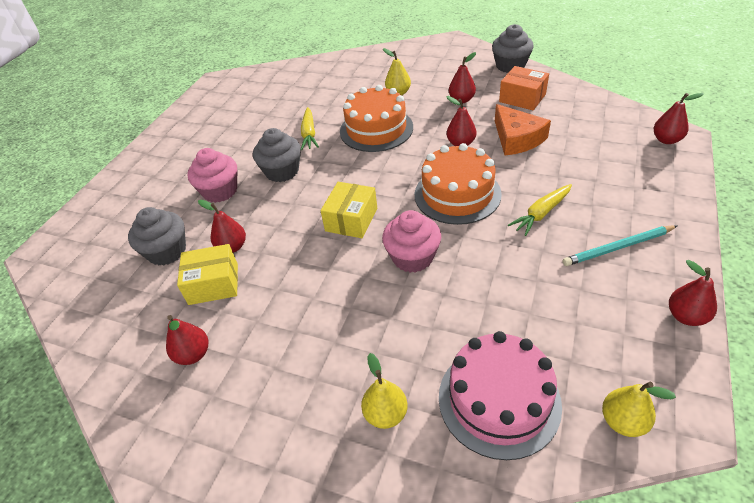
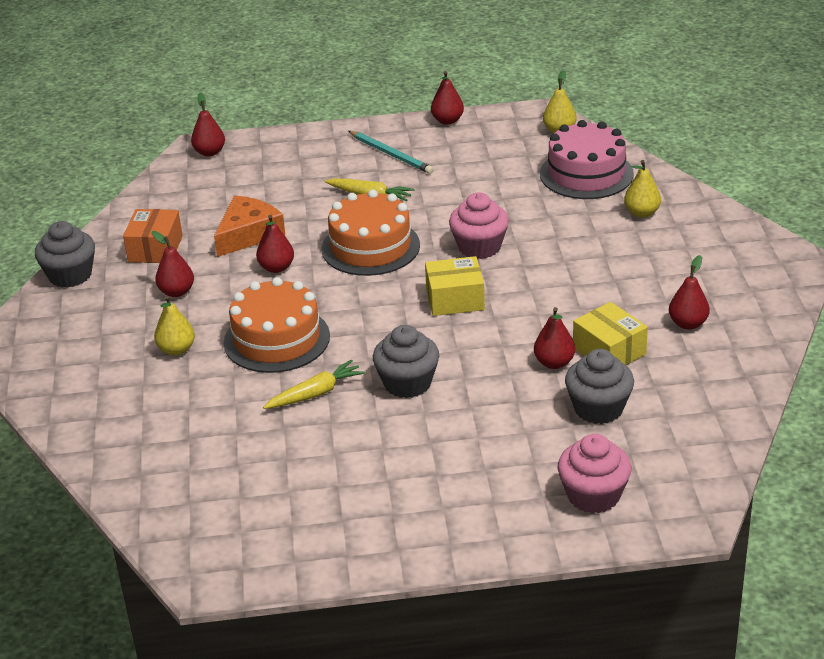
camera: 120 degrees left, 10 degrees down
pink cupcake [187,148,237,203] -> pink cupcake moved to [558,434,631,513]

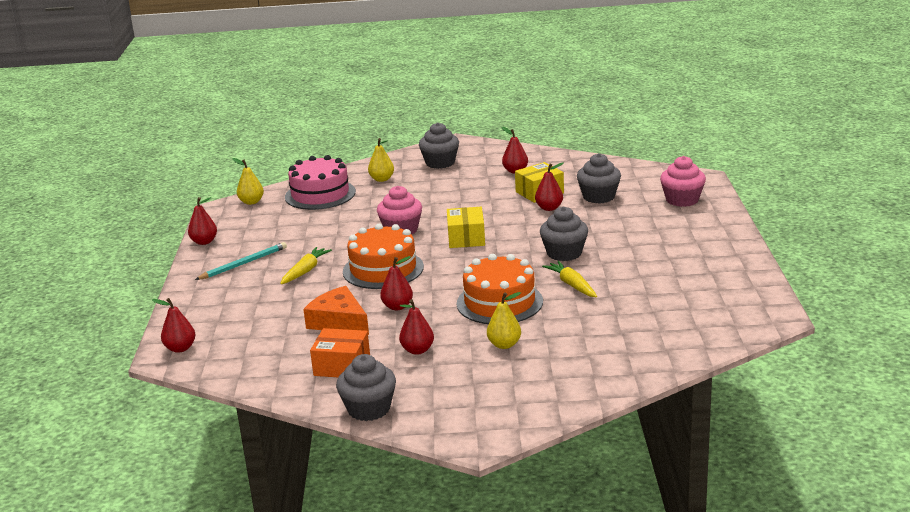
camera: 85 degrees left, 10 degrees down
none -> grey cupcake [419,122,459,169]

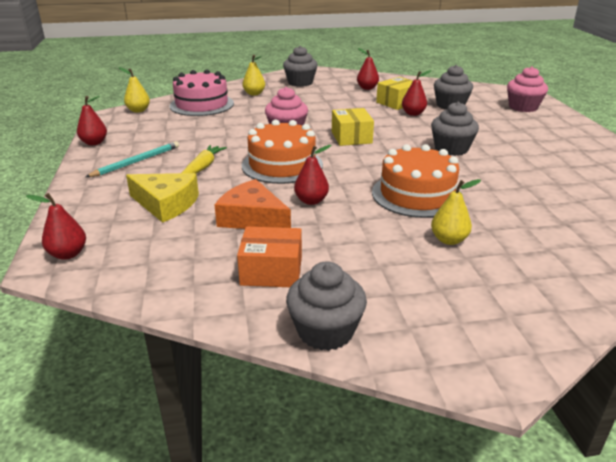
camera: 10 degrees left, 5 degrees up
red pear [399,299,434,355] -> none
yellow carrot [542,261,597,297] -> none
none -> yellow cheese [126,173,199,223]

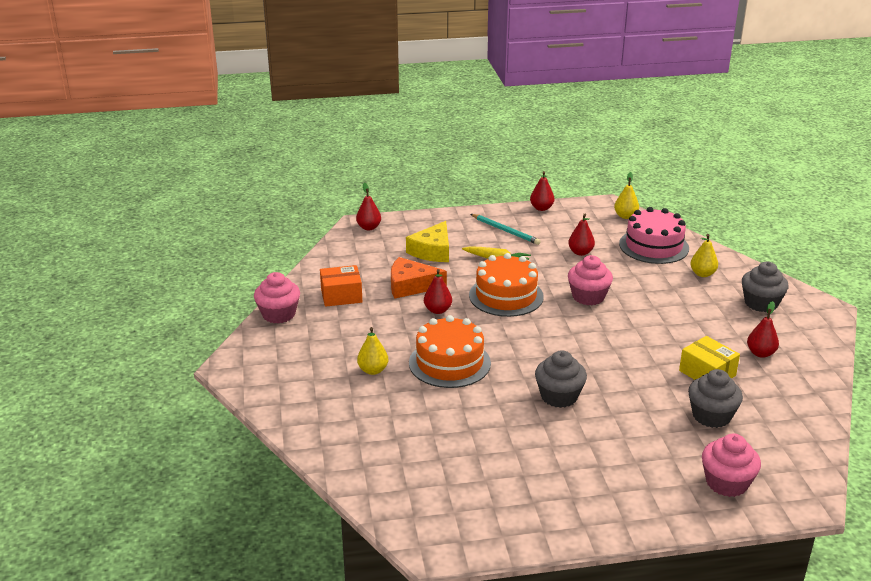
camera: 90 degrees right, 0 degrees up
orange cheese [215,179,291,229] -> orange cheese turned 120 degrees counterclockwise [391,257,447,299]
orange box [237,227,302,287] -> orange box turned 75 degrees clockwise [320,265,362,307]
grey cupcake [286,261,367,351] -> pink cupcake [254,272,300,324]
yellow box [332,108,374,146] -> none
red pear [402,70,431,116] -> red pear moved to [568,214,595,256]

